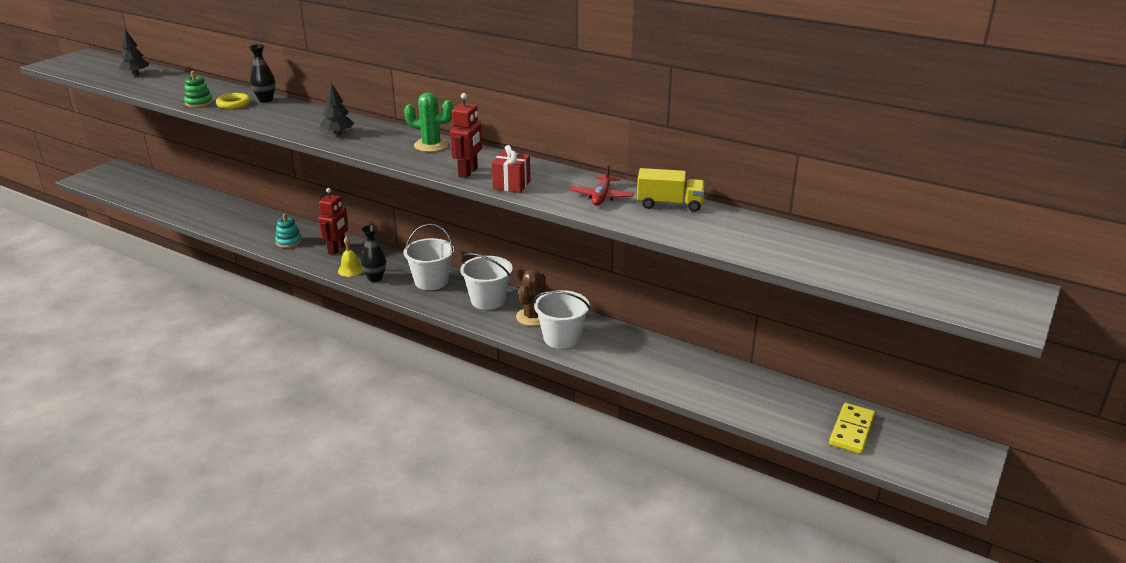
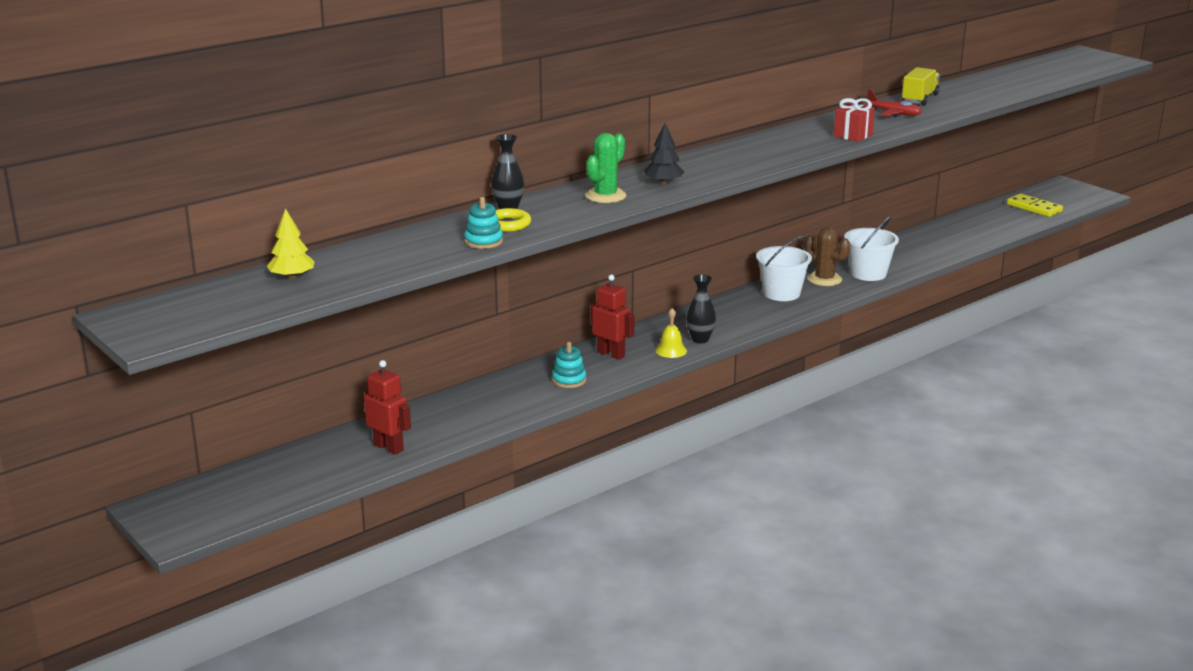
camera: 70 degrees left, 5 degrees down
black tree [119,30,149,75] -> yellow tree [267,208,315,280]
green stacking toy [184,71,213,108] -> turquoise stacking toy [464,197,503,249]
green cactus [404,92,453,152] -> green cactus moved to [585,133,626,203]
white bucket [404,224,454,290] -> none
red robot [450,93,482,178] -> red robot moved to [364,360,411,455]

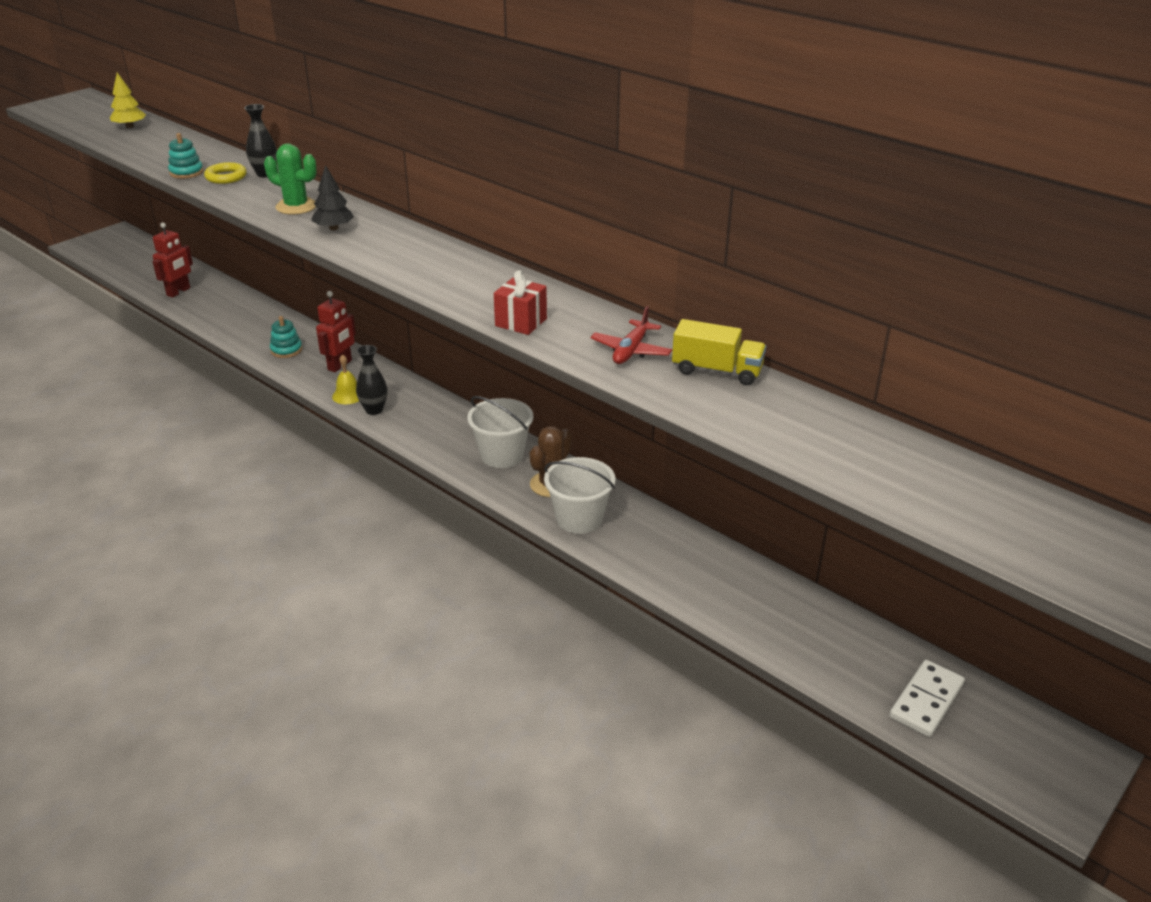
camera: 80 degrees right, 10 degrees up
yellow domino [1007,194,1063,217] -> white domino [889,660,965,737]

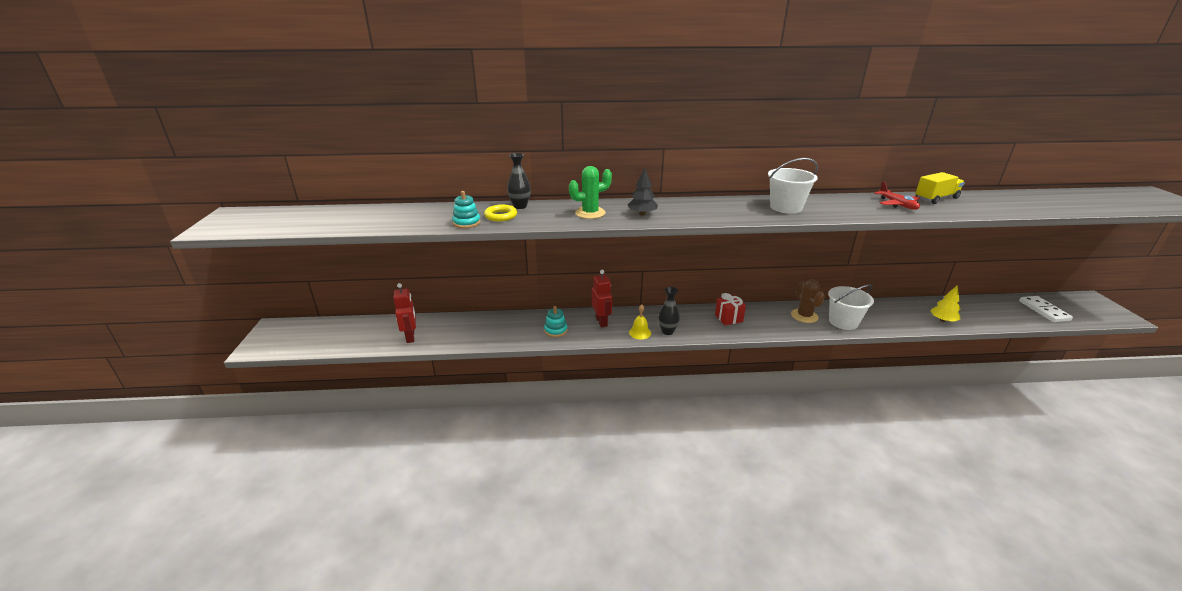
camera: 45 degrees left, 5 degrees down
yellow tree [110,73,146,128] -> yellow tree moved to [930,285,960,322]
white bucket [467,396,533,468] -> white bucket moved to [768,158,818,214]
red gift [494,270,547,335] -> red gift moved to [715,293,746,325]

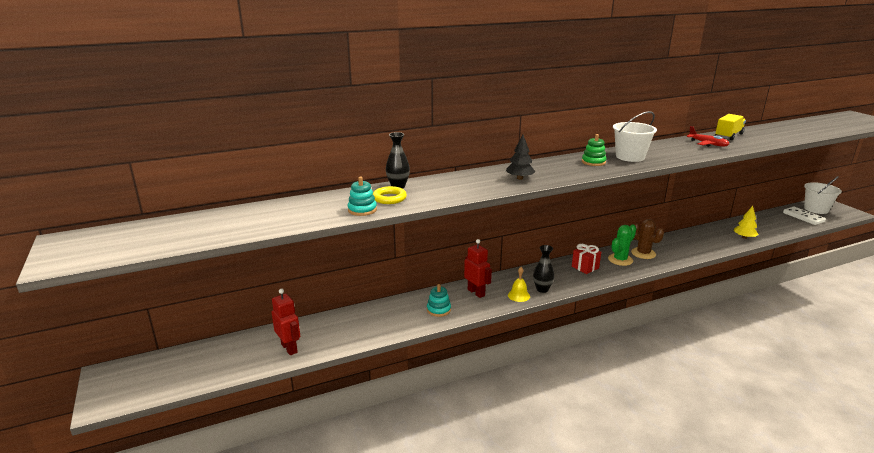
camera: 20 degrees left, 5 degrees down
green cactus [569,166,612,219] -> green cactus moved to [608,225,636,266]
white bucket [828,285,874,330] -> white bucket moved to [804,176,842,214]
none -> green stacking toy [582,134,607,166]

